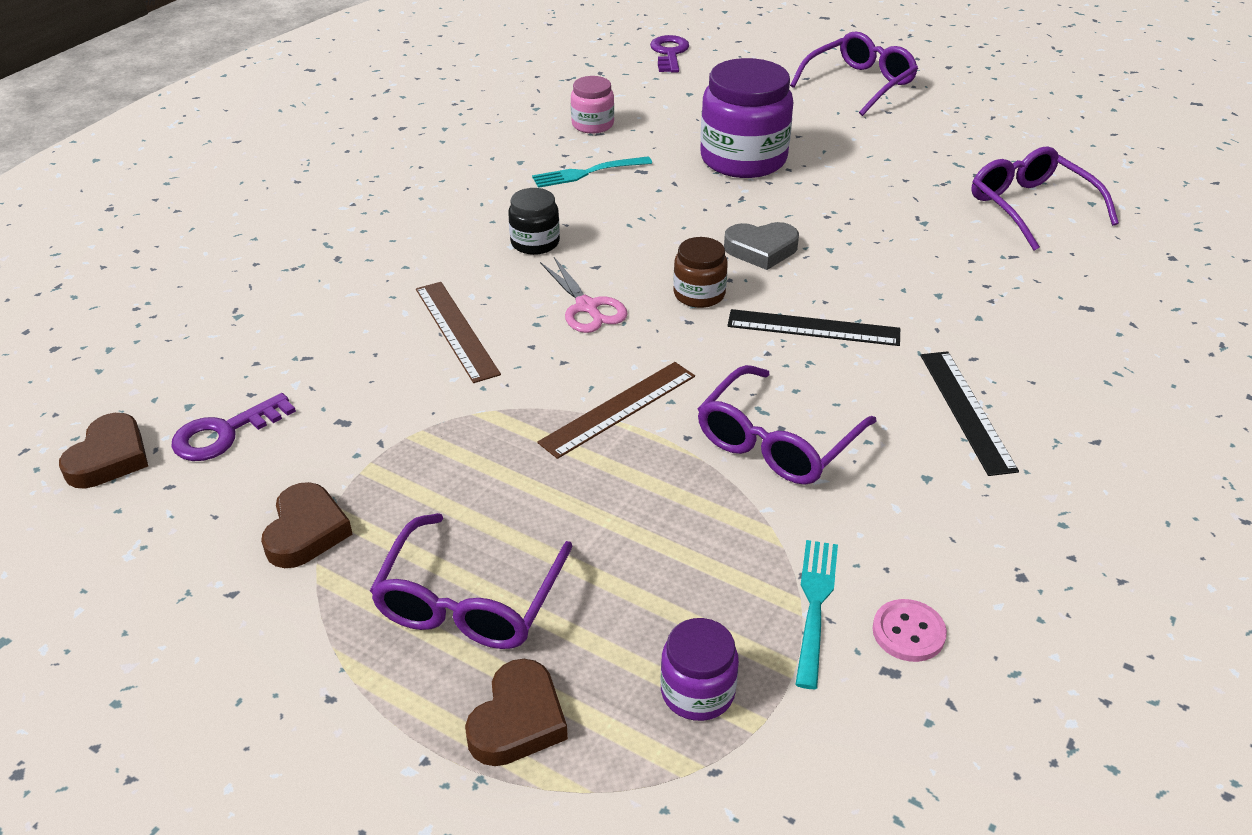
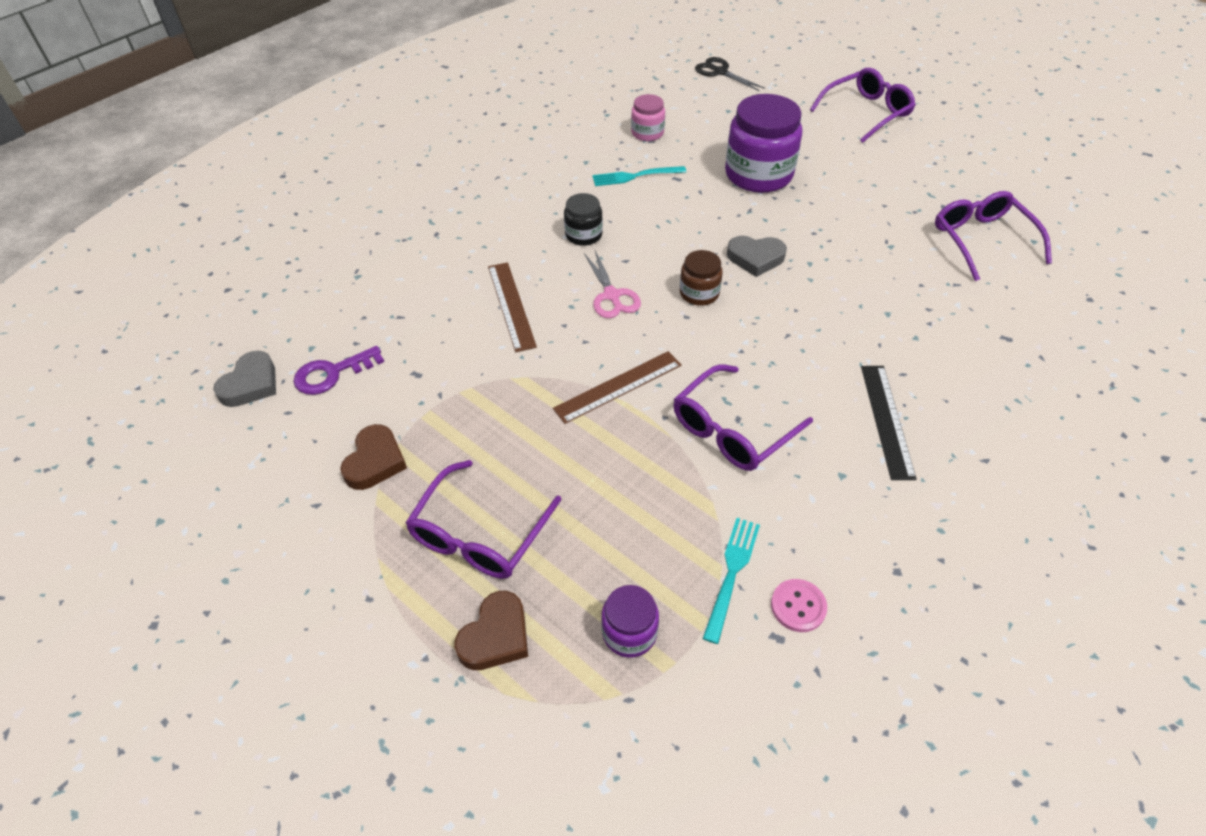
camera: 10 degrees right, 10 degrees up
brown heart [59,413,148,488] -> grey heart [213,351,276,407]
purple key [650,35,689,73] -> black scissors [695,57,765,91]
black ruler [727,309,900,346] -> none

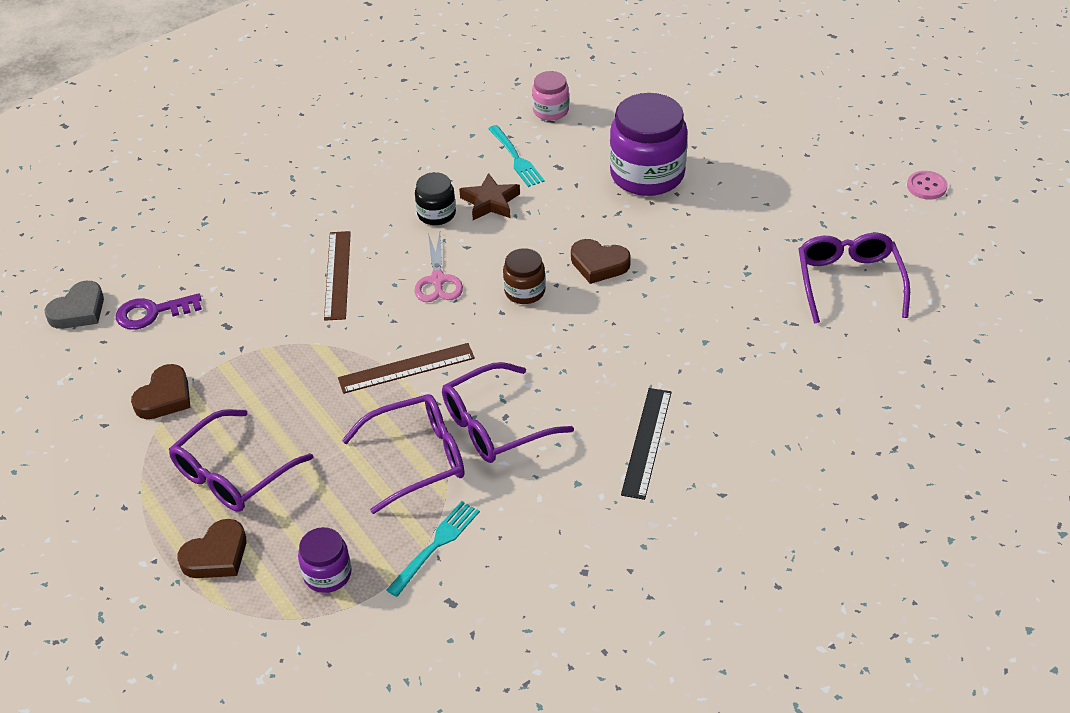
camera: 15 degrees right, 5 degrees down
turquoise fork [592,166,686,186] -> turquoise fork turned 120 degrees counterclockwise [488,125,545,187]
black scissors [695,57,765,91] -> none
grey heart [727,236,787,277] -> brown heart [571,239,631,284]
pink button [771,579,827,632] -> pink button moved to [907,171,948,200]
purple glasses [810,68,916,143] -> purple glasses moved to [342,394,464,514]
none -> brown star [459,173,520,220]

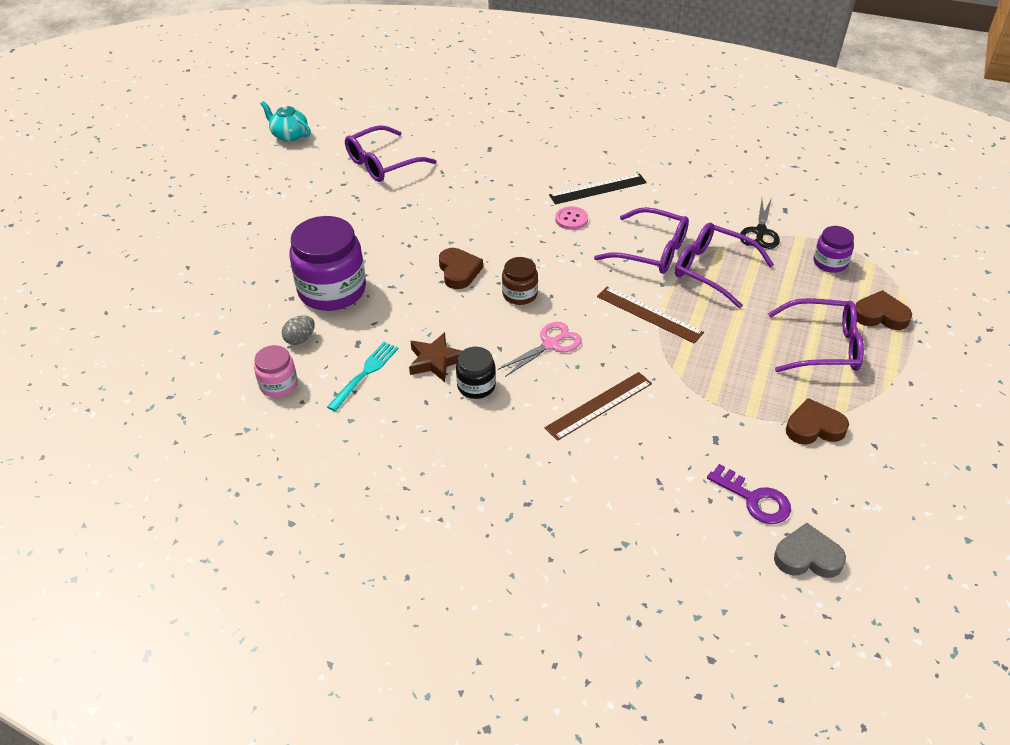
camera: 125 degrees left, 0 degrees up
turquoise fork [386,501,480,597] -> black scissors [740,198,780,249]
pink button [907,171,948,200] -> pink button moved to [555,206,588,230]
none -> turquoise teapot [261,101,311,142]
none -> grey egg [282,316,315,345]

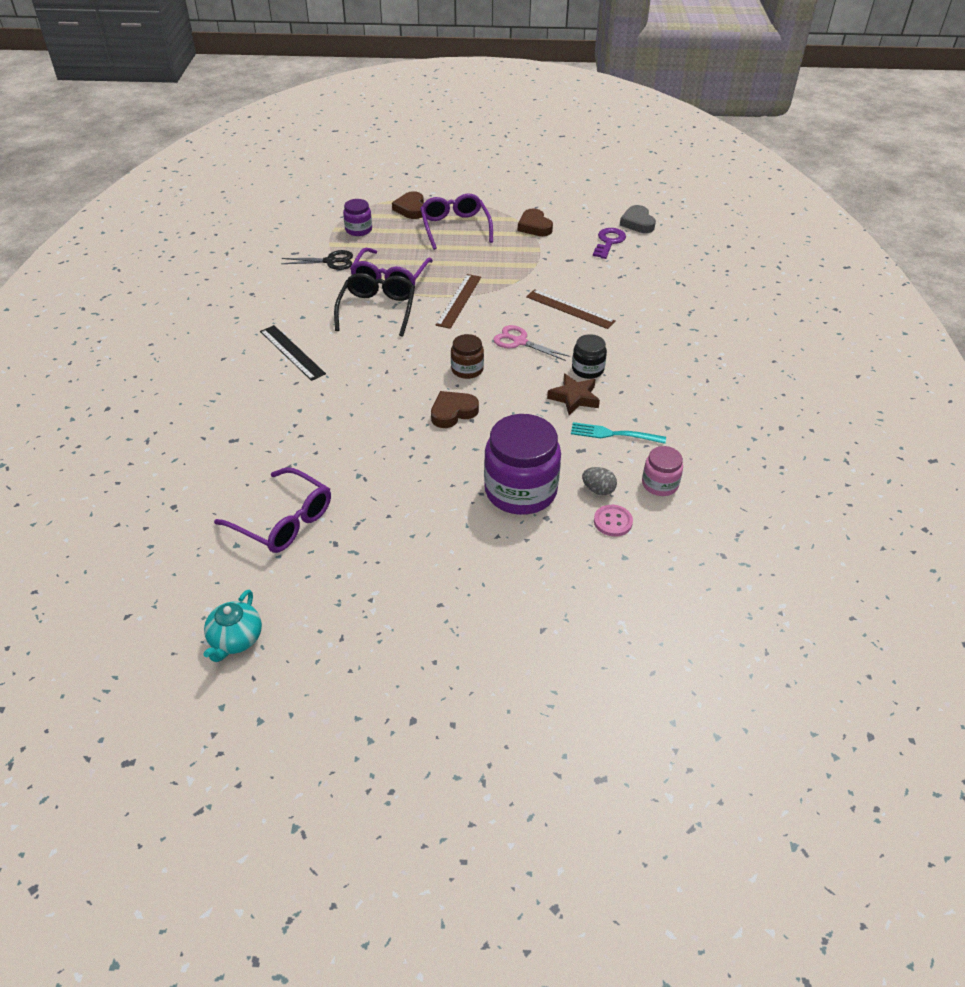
camera: 110 degrees left, 0 degrees up
pink button [555,206,588,230] -> pink button moved to [594,505,633,537]
purple glasses [594,207,689,274] -> black glasses [334,273,415,337]

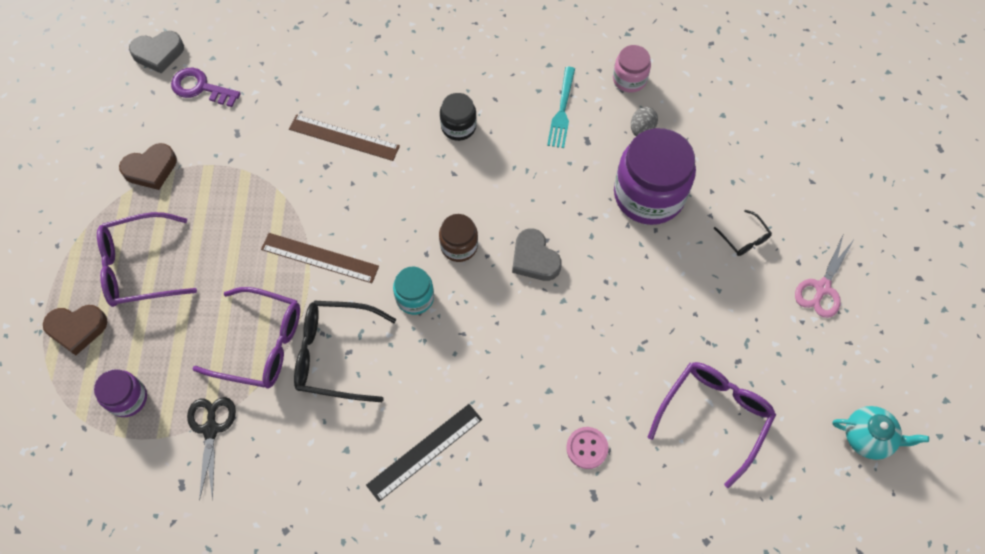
camera: 90 degrees left, 20 degrees up
brown heart [431,391,479,428] -> grey heart [512,228,562,281]
pink scissors [493,325,570,361] -> pink scissors moved to [795,236,855,318]
brown ruler [526,289,616,329] -> brown ruler turned 75 degrees clockwise [289,114,400,161]
brown star [547,374,600,415] -> none
pink button [594,505,633,537] -> pink button moved to [566,427,609,469]
none -> turquoise jar [393,267,434,315]
none -> black glasses [714,210,772,256]

